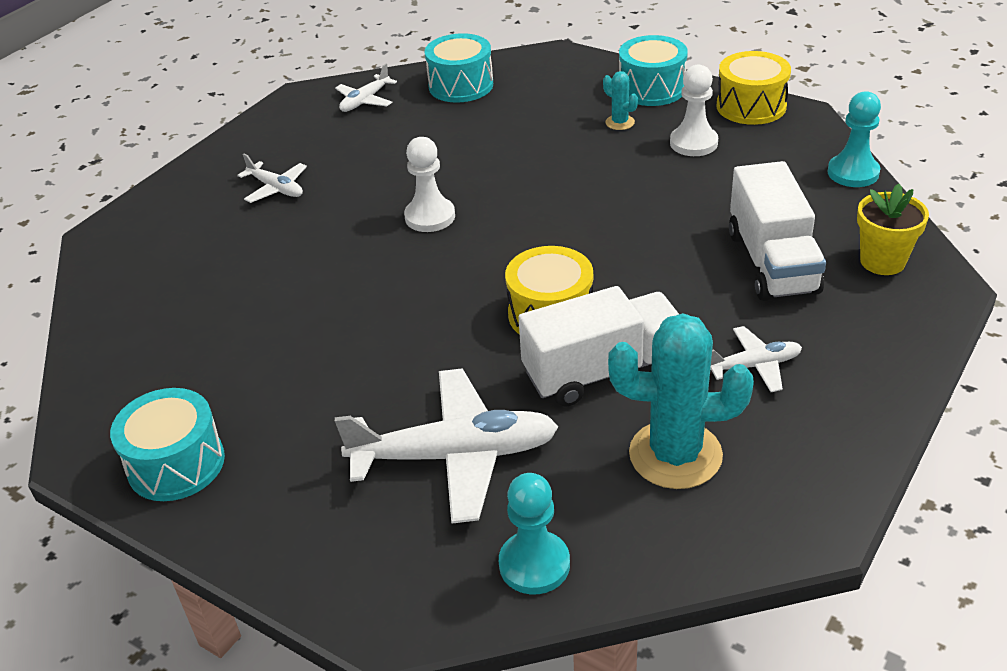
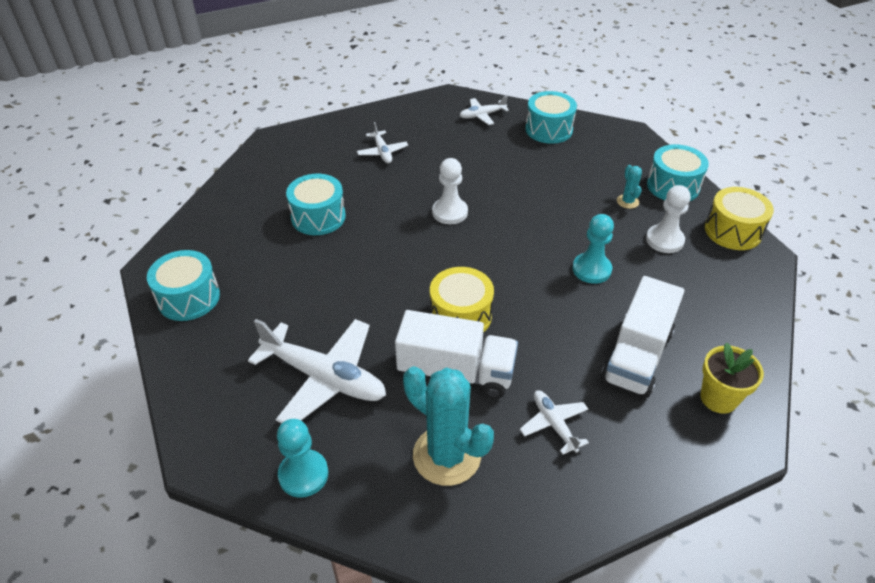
camera: 30 degrees right, 5 degrees up
white plane [710,326,802,392] -> white plane turned 135 degrees counterclockwise [520,390,589,455]
turquoise pawn [828,91,881,187] -> turquoise pawn moved to [573,214,614,284]
none -> turquoise drum [286,174,346,235]

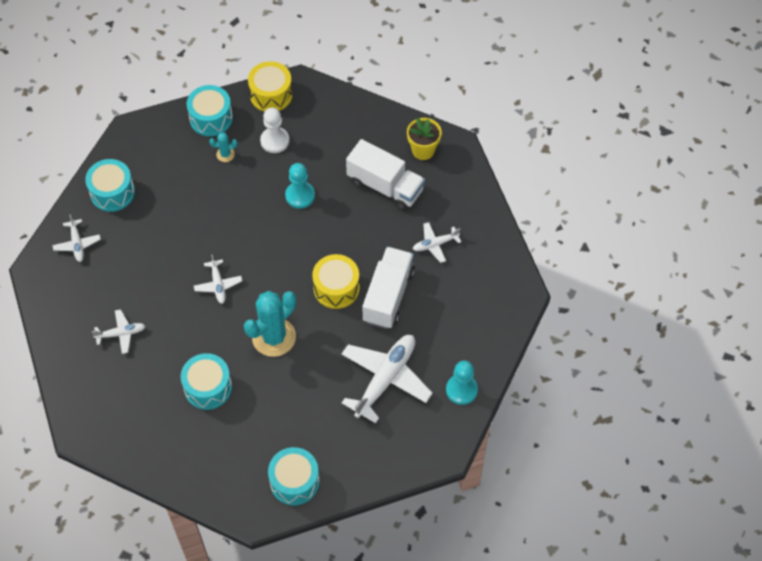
camera: 85 degrees left, 15 degrees up
turquoise cactus [403,366,494,486] -> turquoise cactus moved to [244,291,296,357]
white pawn [432,158,468,224] -> white plane [194,255,242,304]

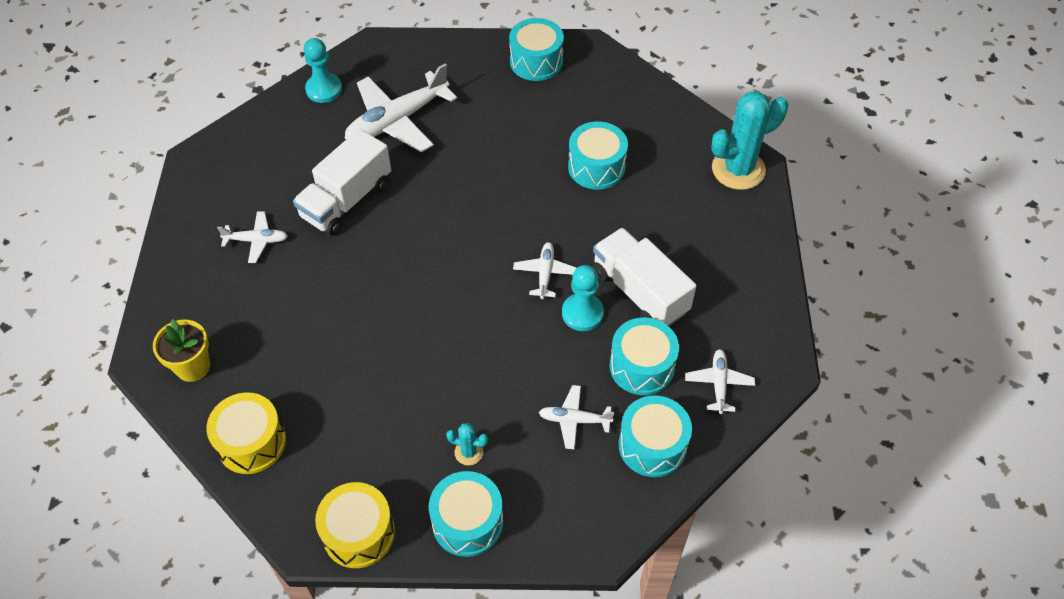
camera: 160 degrees left, 5 degrees down
white plane [92,309,145,354] -> white plane moved to [538,385,614,450]
turquoise cactus [244,291,296,357] -> turquoise cactus moved to [711,91,788,190]
white pawn [260,108,289,153] -> none
turquoise pawn [285,163,315,209] -> turquoise pawn moved to [562,265,604,331]
yellow drum [312,254,360,309] -> yellow drum moved to [206,392,286,474]
white truck [346,139,425,211] -> white truck moved to [593,228,696,326]
none -> turquoise drum [609,317,679,395]

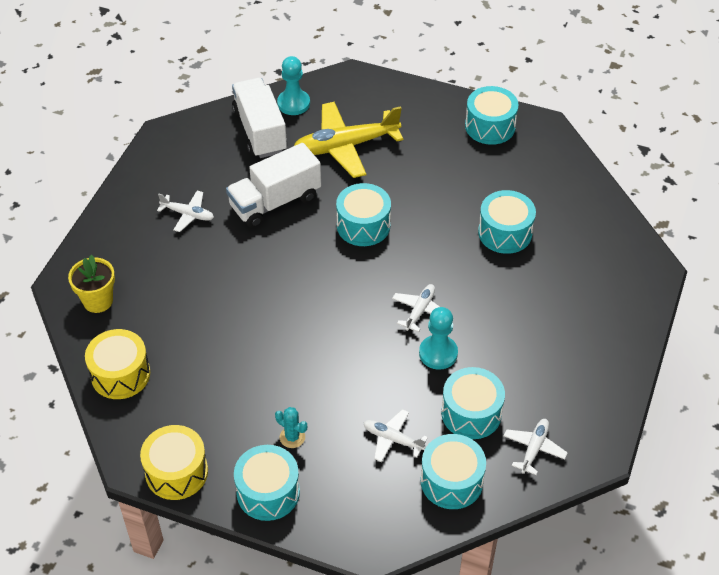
camera: 20 degrees right, 5 degrees down
white plane [345,63,457,152] -> yellow plane [294,102,403,178]
white truck [593,228,696,326] -> white truck moved to [232,78,287,158]
turquoise cactus [711,91,788,190] -> none
none -> turquoise drum [336,183,391,246]

